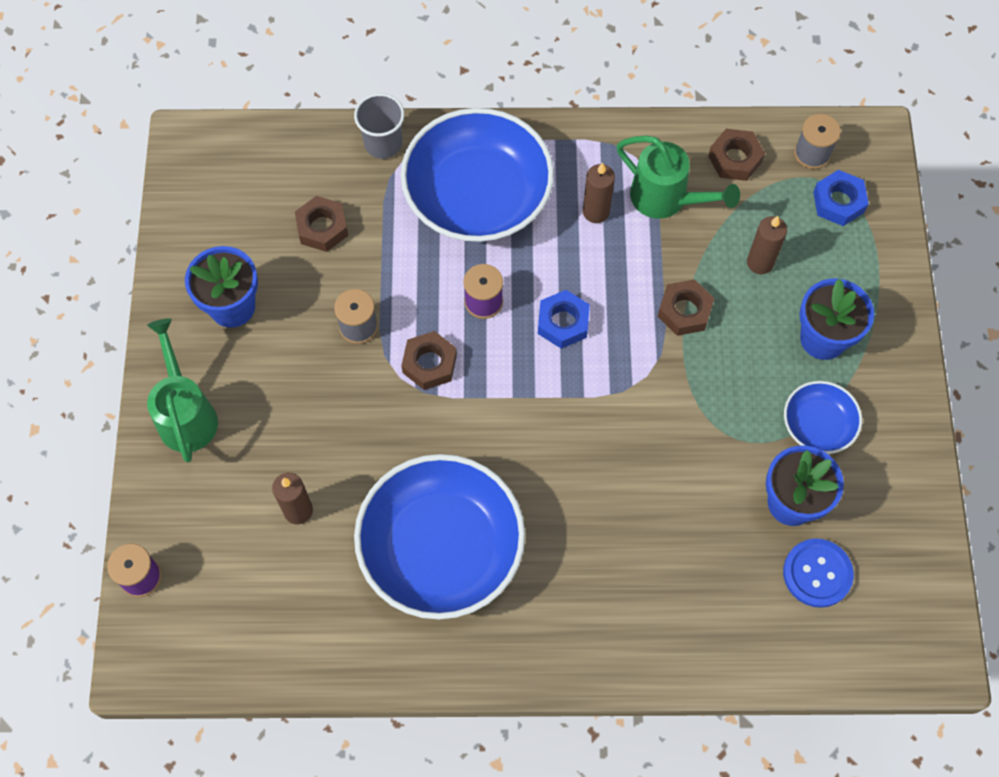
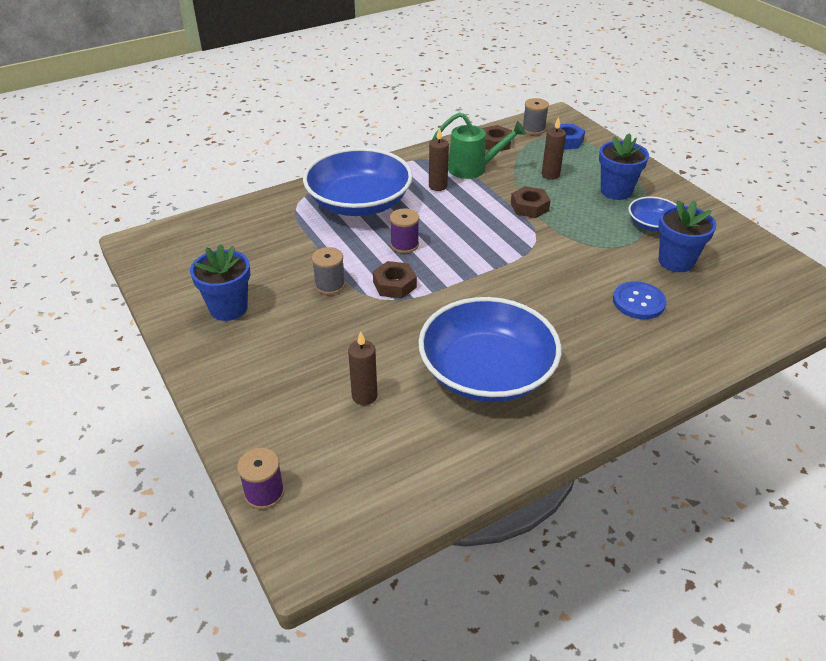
camera: 30 degrees left, 25 degrees down
green watering can [147,318,218,462] -> none
brown nut [295,196,348,252] -> none
grey cup [354,93,404,159] -> none
blue nut [538,290,590,349] -> none
blue button [783,539,854,608] -> blue button moved to [613,282,666,319]

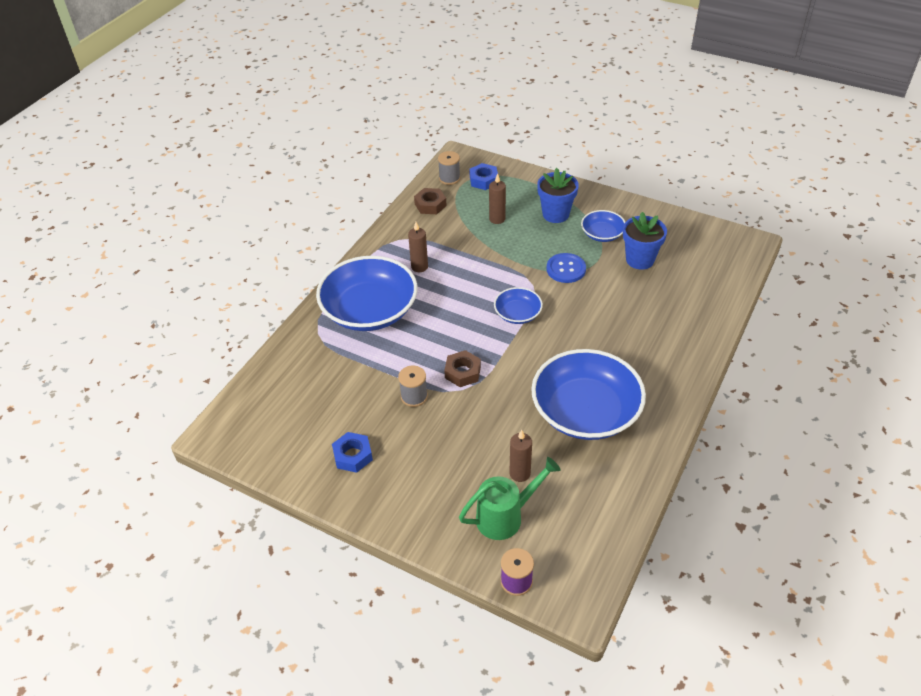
camera: 30 degrees left, 5 degrees up
blue flower pot [190,244,250,321] -> blue nut [332,432,373,473]
purple spool [390,208,419,253] -> none
green watering can [432,112,526,179] -> green watering can moved to [459,457,560,540]
brown nut [511,186,551,218] -> none
blue button [613,282,666,319] -> blue button moved to [546,253,586,283]
none -> blue bowl [494,287,543,324]

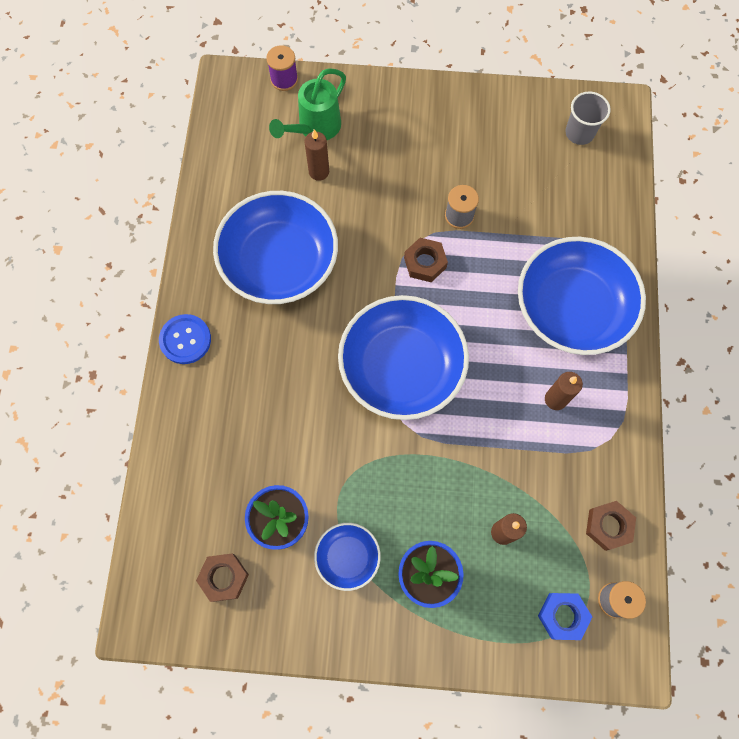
camera: 155 degrees right, 25 degrees up
blue nut [332,432,373,473] -> none
blue bowl [494,287,543,324] -> blue bowl [338,295,469,420], size x2.07
blue button [546,253,586,283] -> blue button moved to [159,314,211,364]
none -> brown nut [196,554,249,602]
none -> grey cup [565,92,611,145]

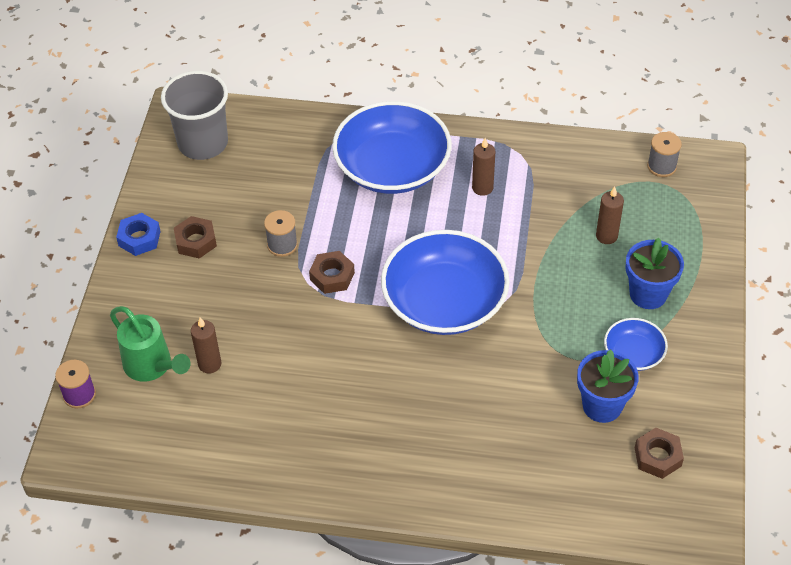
camera: 85 degrees left, 20 degrees down
blue button [159,314,211,364] -> none
blue bowl [213,191,338,304] -> none
blue nut [538,593,592,640] -> blue nut moved to [116,213,161,256]
grey cup [565,92,611,145] -> grey cup [161,71,228,160], size x1.69
brown nut [586,501,636,551] -> brown nut moved to [174,216,217,259]

